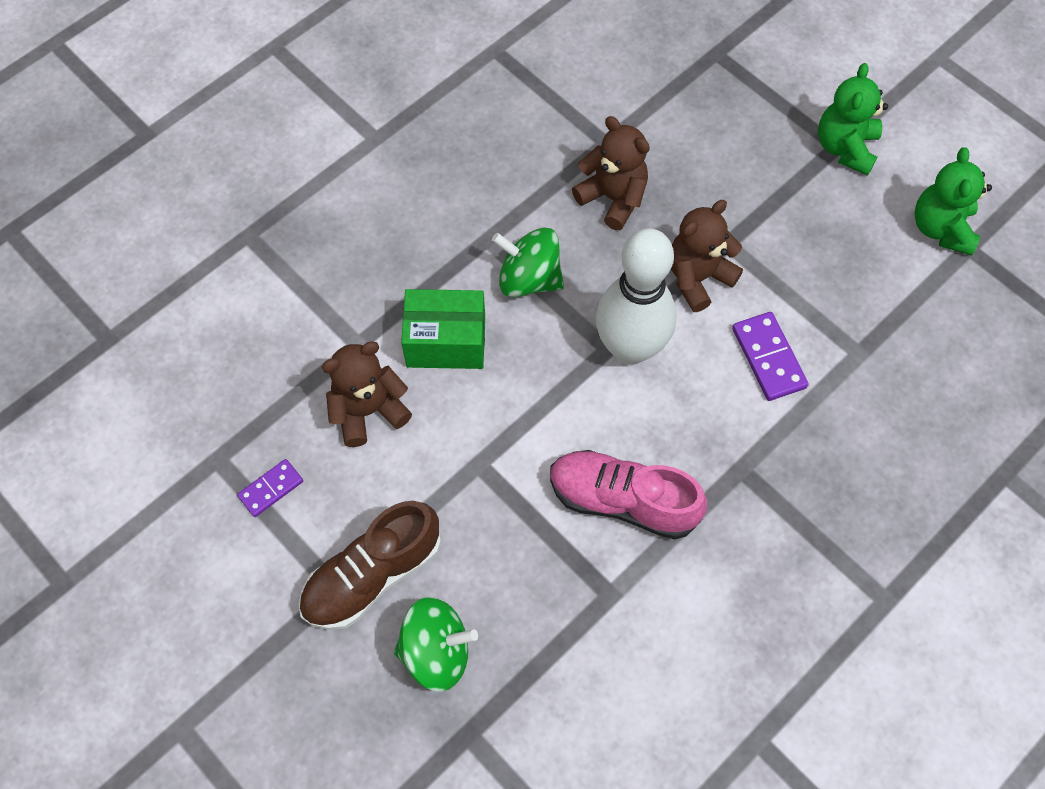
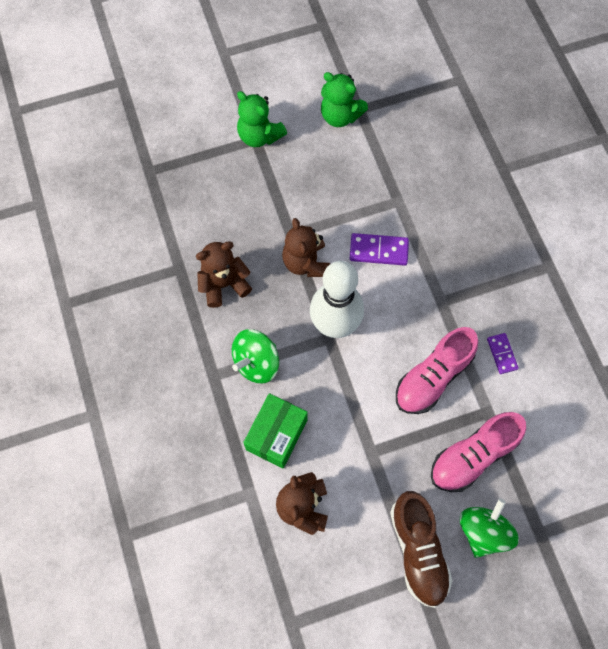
camera: 65 degrees left, 5 degrees up
purple domino [237,459,303,517] -> purple domino moved to [487,333,519,374]
none -> pink shoe [431,412,526,492]

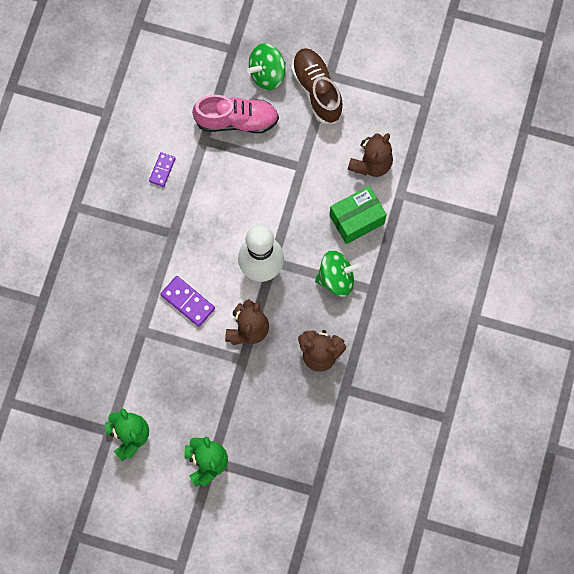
camera: 145 degrees left, 5 degrees up
brown shoe [390,491,452,608] -> brown shoe turned 45 degrees counterclockwise [291,48,344,124]
pink shoe [396,327,478,414] -> none

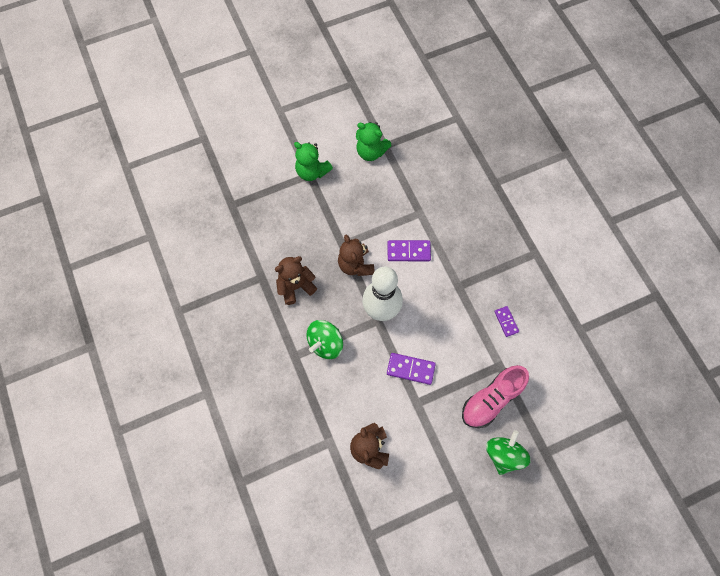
camera: 140 degrees right, 5 degrees down
brown shoe [291,48,344,124] -> none
green box [329,186,387,244] -> none
none -> purple domino [387,353,436,385]

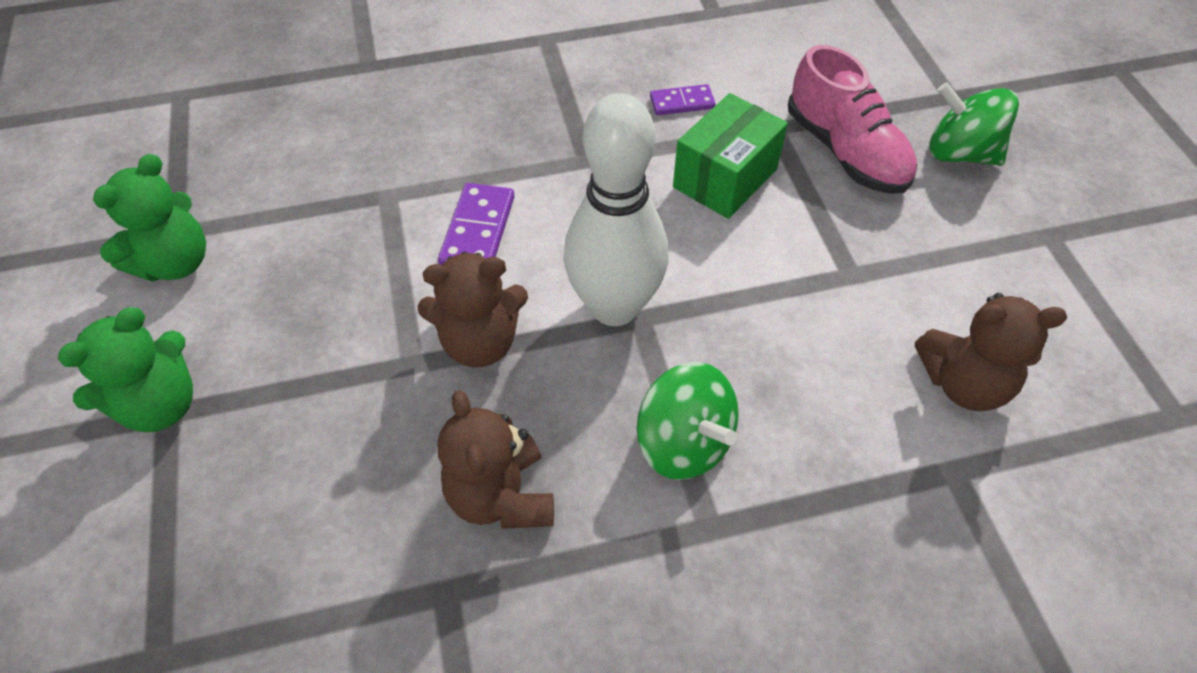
camera: 80 degrees left, 15 degrees down
purple domino [387,353,436,385] -> none
none -> green box [673,93,788,219]

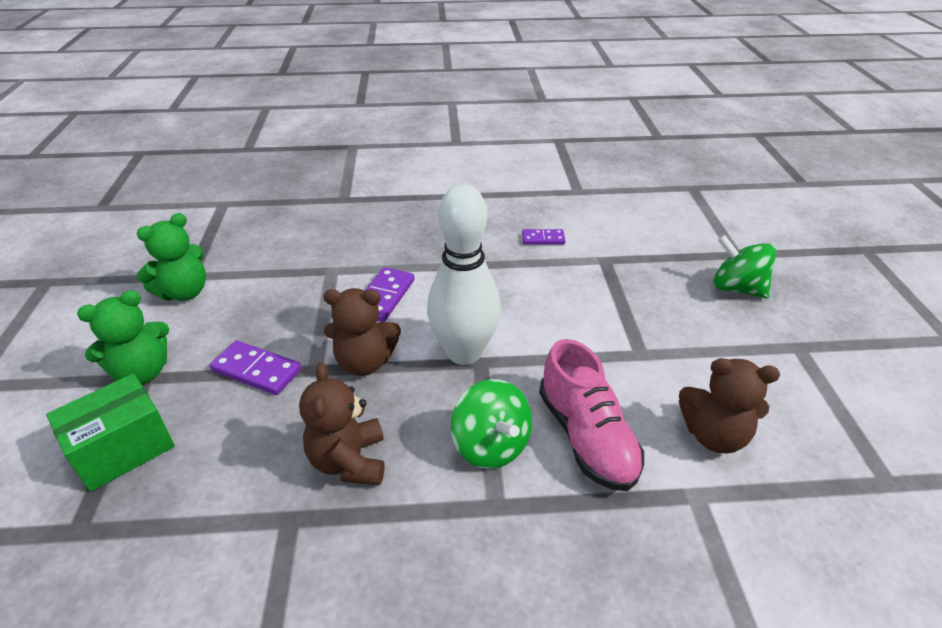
camera: 10 degrees right, 15 degrees down
green box [673,93,788,219] -> green box moved to [46,373,175,492]
pink shoe [788,45,917,194] -> pink shoe moved to [539,339,644,491]
none -> purple domino [210,340,301,395]

